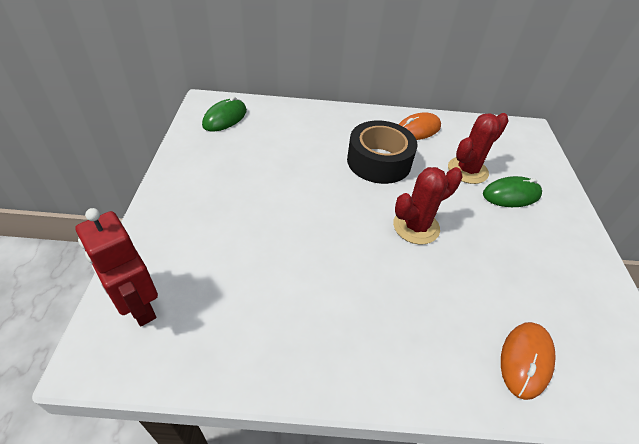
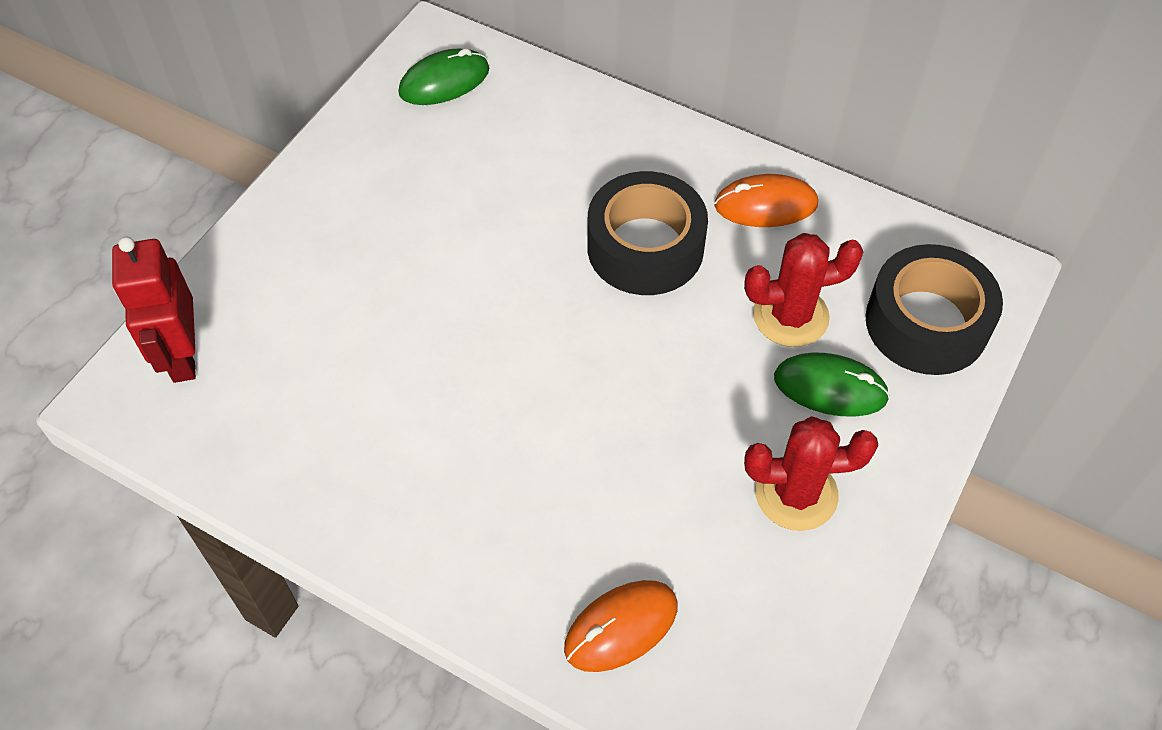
camera: 30 degrees right, 10 degrees up
red cactus [393,167,463,245] -> red cactus moved to [744,416,878,531]
none -> black tape [866,244,1003,375]

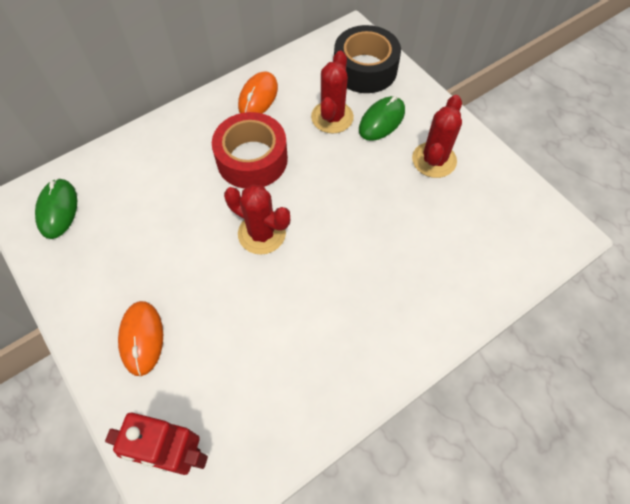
camera: 65 degrees left, 5 degrees up
orange mouse [564,580,678,672] -> orange mouse moved to [118,301,163,376]
black tape [587,171,708,295] -> red tape [212,112,288,189]
none -> red cactus [224,184,290,255]

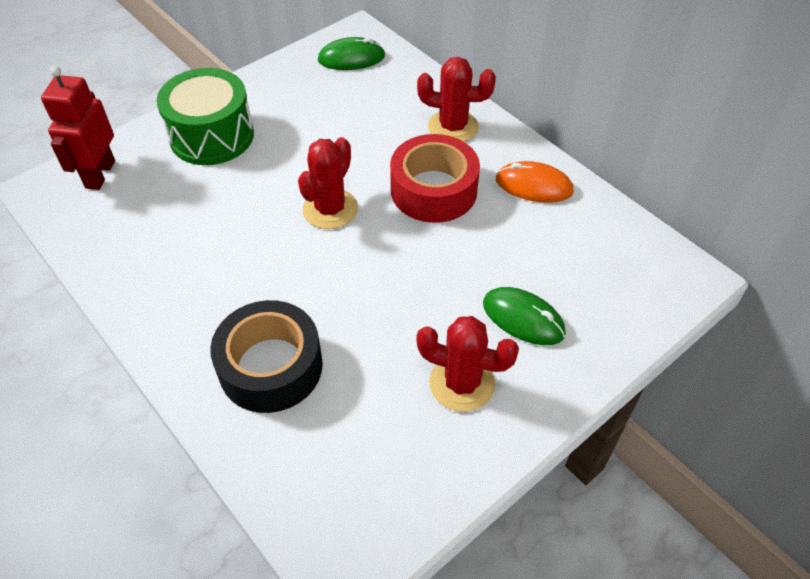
camera: 85 degrees right, 10 degrees down
orange mouse [118,301,163,376] -> green drum [157,68,254,165]
red cactus [311,51,354,133] -> red cactus moved to [417,57,496,142]
black tape [334,25,401,93] -> black tape moved to [210,300,323,413]

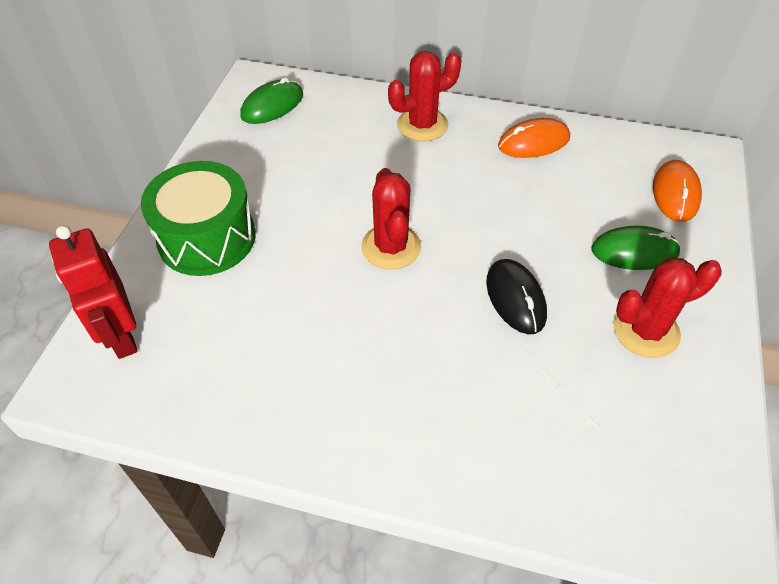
camera: 35 degrees left, 0 degrees up
black tape [210,300,323,413] -> none
red tape [390,134,480,223] -> none
none -> black mouse [486,259,547,334]
none -> orange mouse [653,160,702,222]

